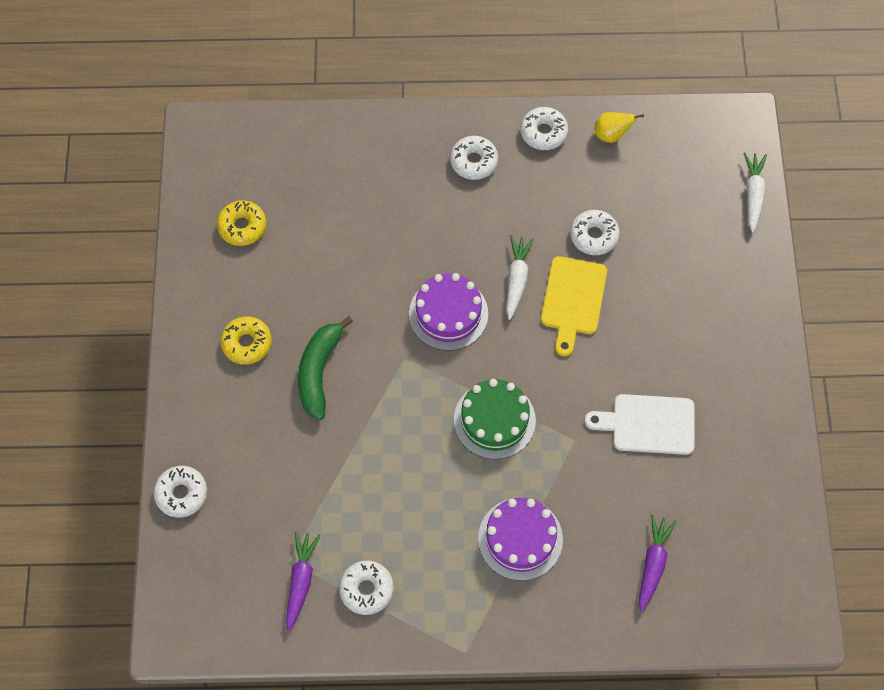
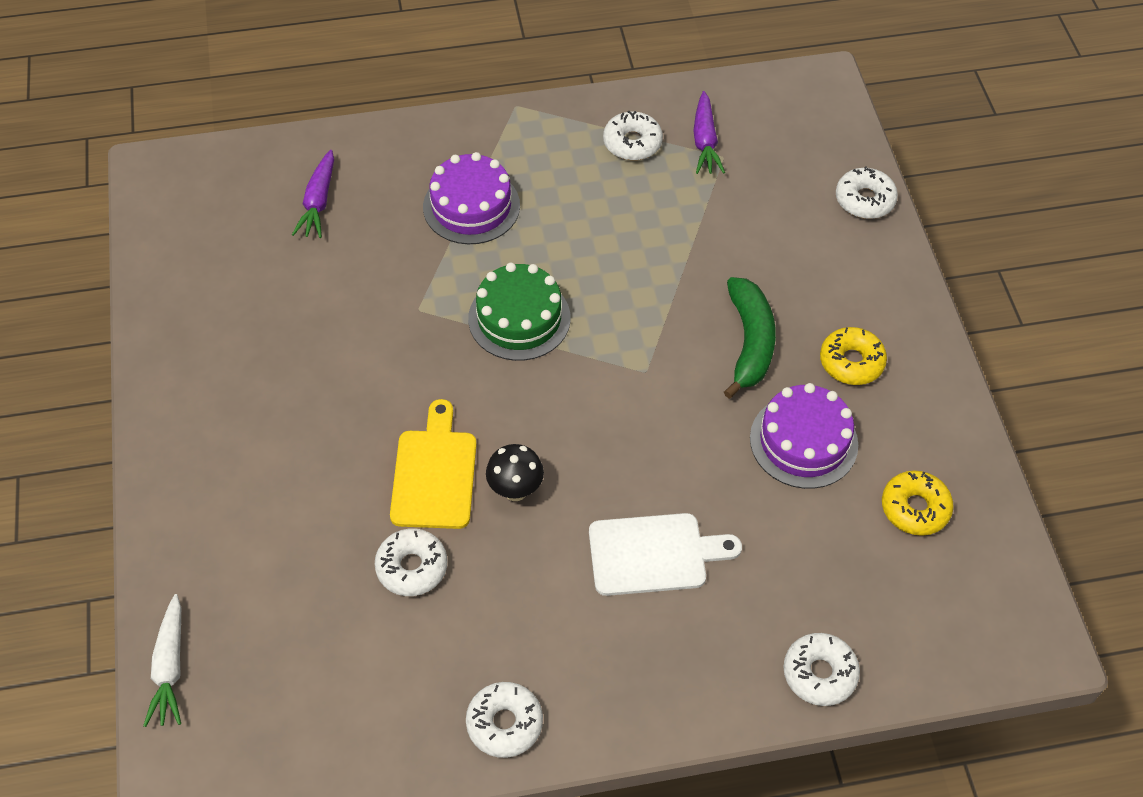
camera: 170 degrees right, 10 degrees down
purple cake [409,273,488,351] -> purple cake moved to [750,383,858,489]
white donut [450,136,498,180] -> white donut moved to [783,633,860,706]
white carrot [506,235,534,320] -> black mushroom [486,444,544,501]
white cutting board [585,394,695,455] -> white cutting board moved to [589,513,742,596]
yellow pear [594,112,644,143] -> none

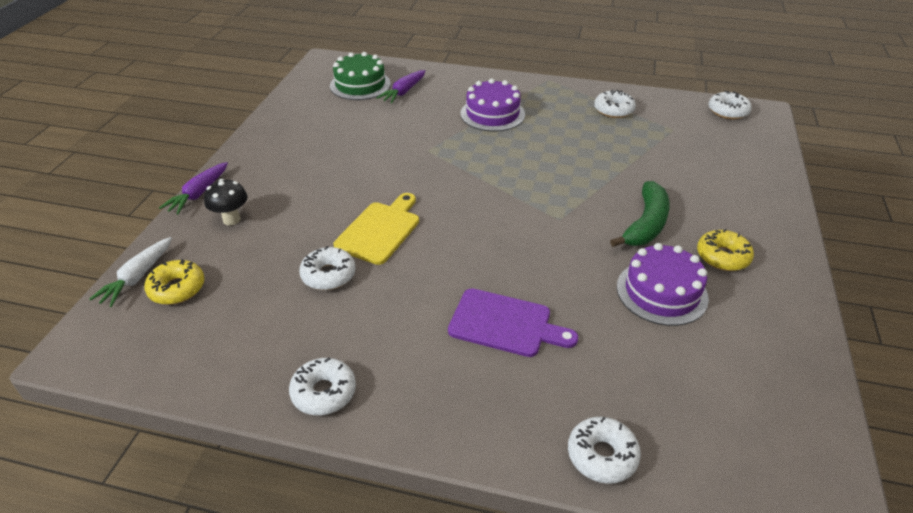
camera: 25 degrees right, 15 degrees down
green cake [468,263,571,361] -> green cake moved to [330,52,391,100]
black mushroom [486,444,544,501] -> black mushroom moved to [204,179,247,225]
white cutting board [589,513,742,596] -> purple cutting board [448,288,578,357]
purple carrot [693,91,725,174] -> purple carrot moved to [159,162,228,214]
white donut [836,166,898,219] -> white donut moved to [708,91,752,119]
yellow donut [882,471,954,536] -> yellow donut moved to [144,259,205,305]

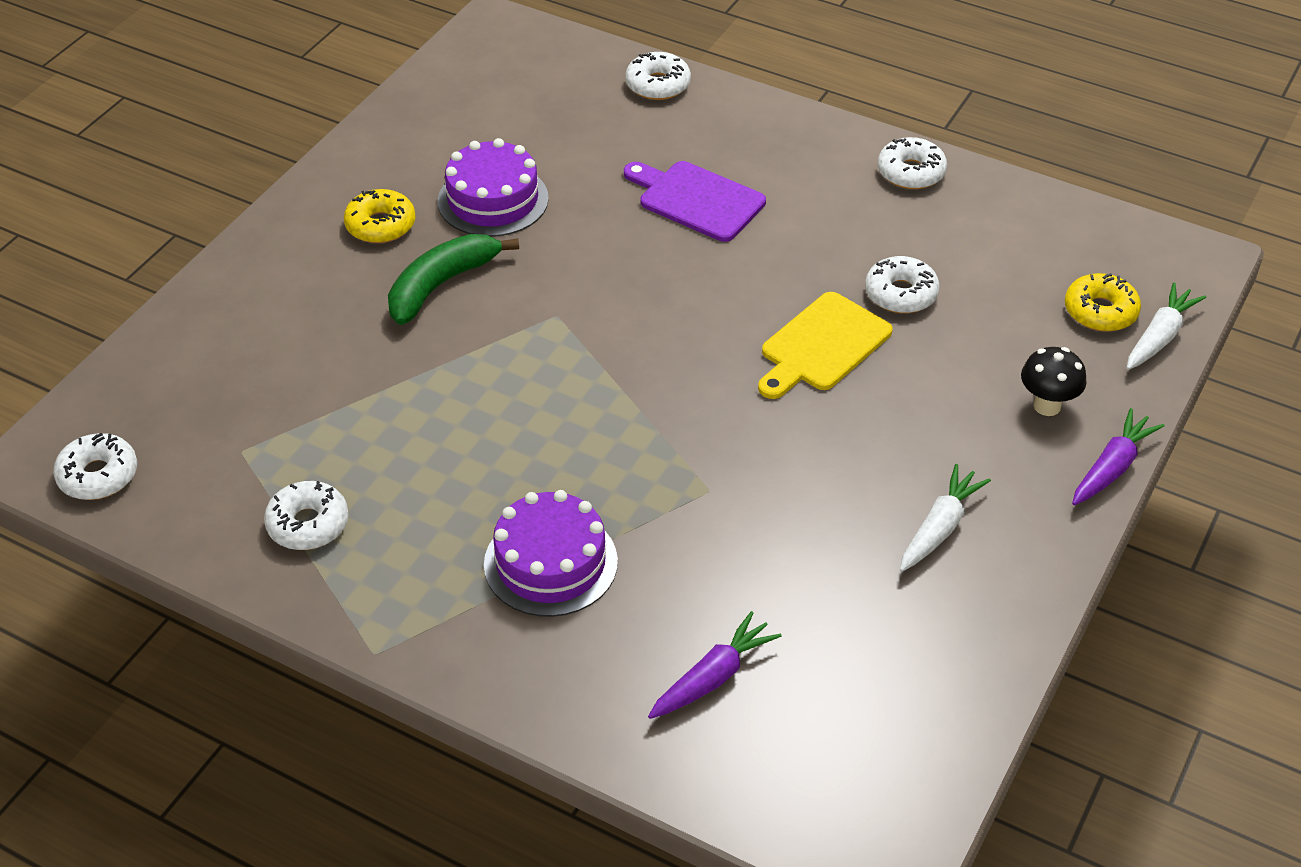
camera: 165 degrees left, 5 degrees up
green cake [330,52,391,100] -> none
none -> white carrot [900,464,991,572]

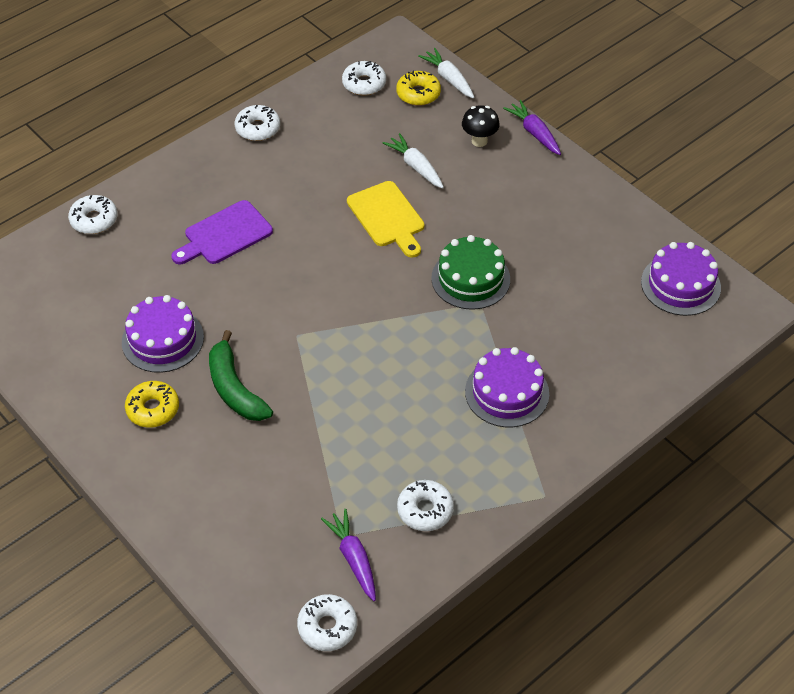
camera: 70 degrees left, 5 degrees up
purple carrot [648,611,782,719] -> purple carrot moved to [321,509,376,601]
white donut [865,256,940,313] -> white donut moved to [342,61,386,95]
white carrot [900,464,991,572] -> white carrot moved to [383,133,444,189]
none -> green cake [431,235,510,310]
none -> purple cake [641,242,721,316]

